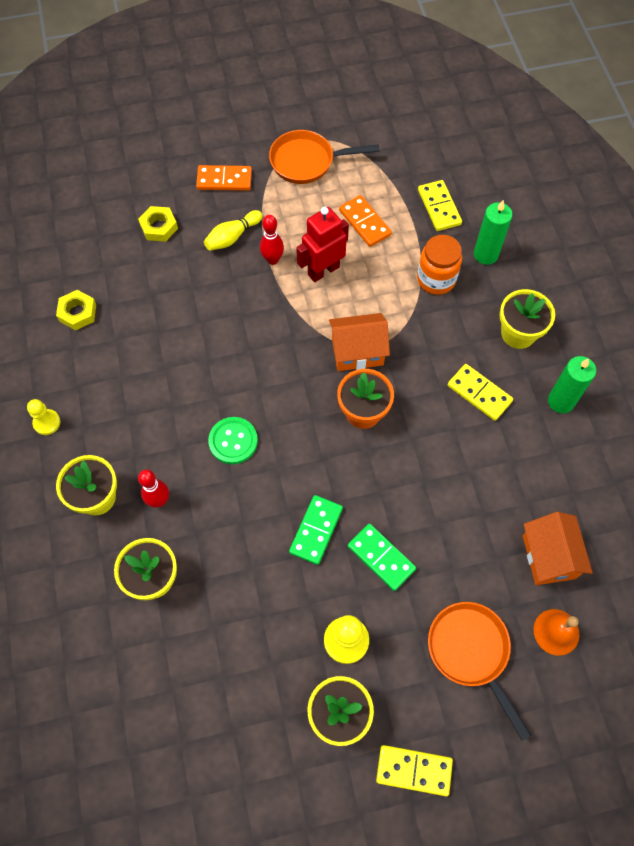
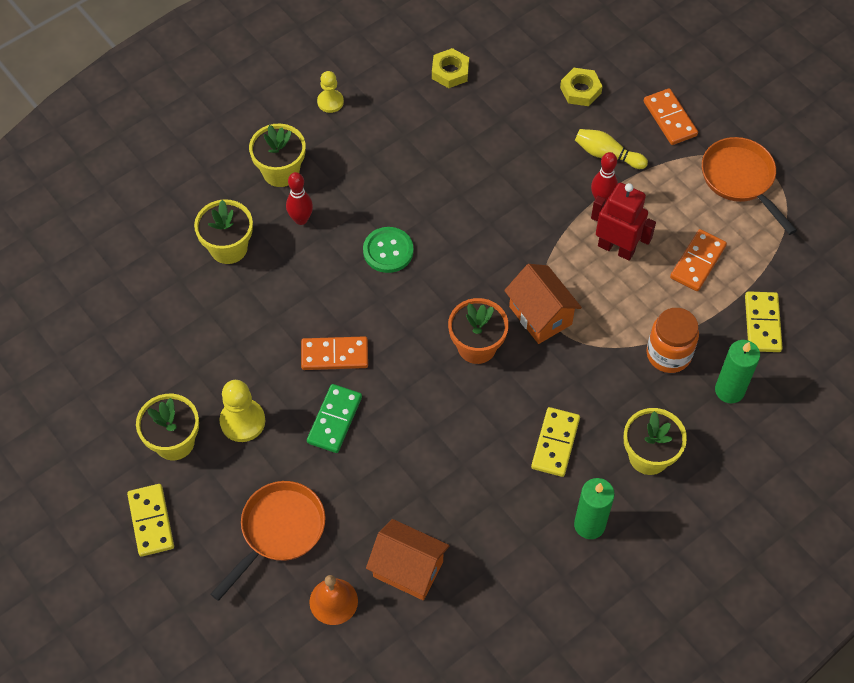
camera: 65 degrees right, 5 degrees down
green domino [289,495,343,565] -> orange domino [301,336,368,370]
yellow domino [418,180,462,231] -> yellow domino turned 45 degrees counterclockwise [745,291,783,352]
orange house [523,512,593,585] -> orange house turned 60 degrees clockwise [366,519,449,600]

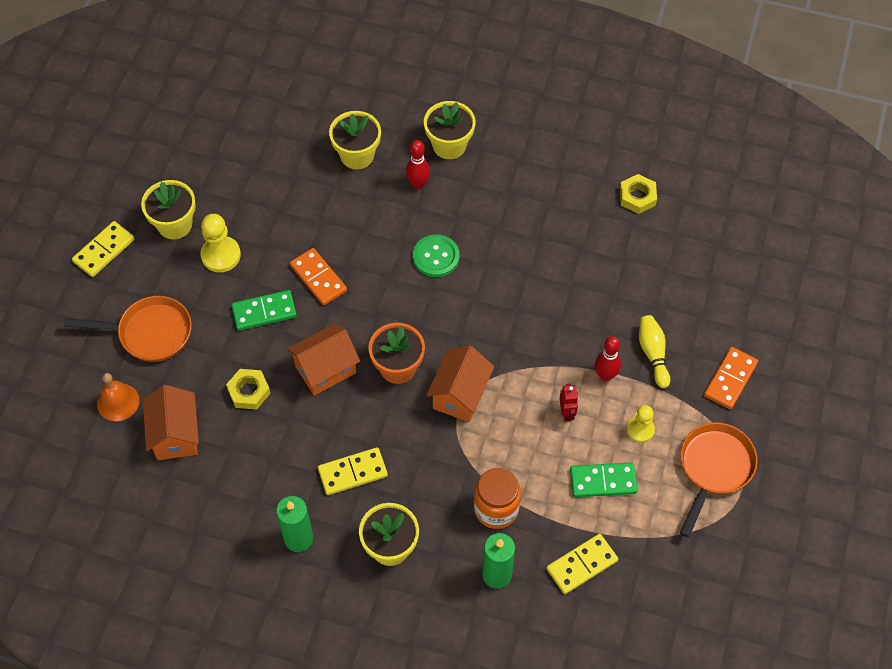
camera: 55 degrees right, 0 degrees up
yellow pawn [317,71,344,113] -> yellow pawn moved to [627,405,655,443]
yellow nut [560,68,603,106] -> yellow nut moved to [226,369,271,410]
red robot [591,183,656,261] -> red robot [559,384,578,422], size x0.52
orange domino [670,229,727,291] -> green domino [570,462,638,497]
none -> orange house [287,324,360,396]

